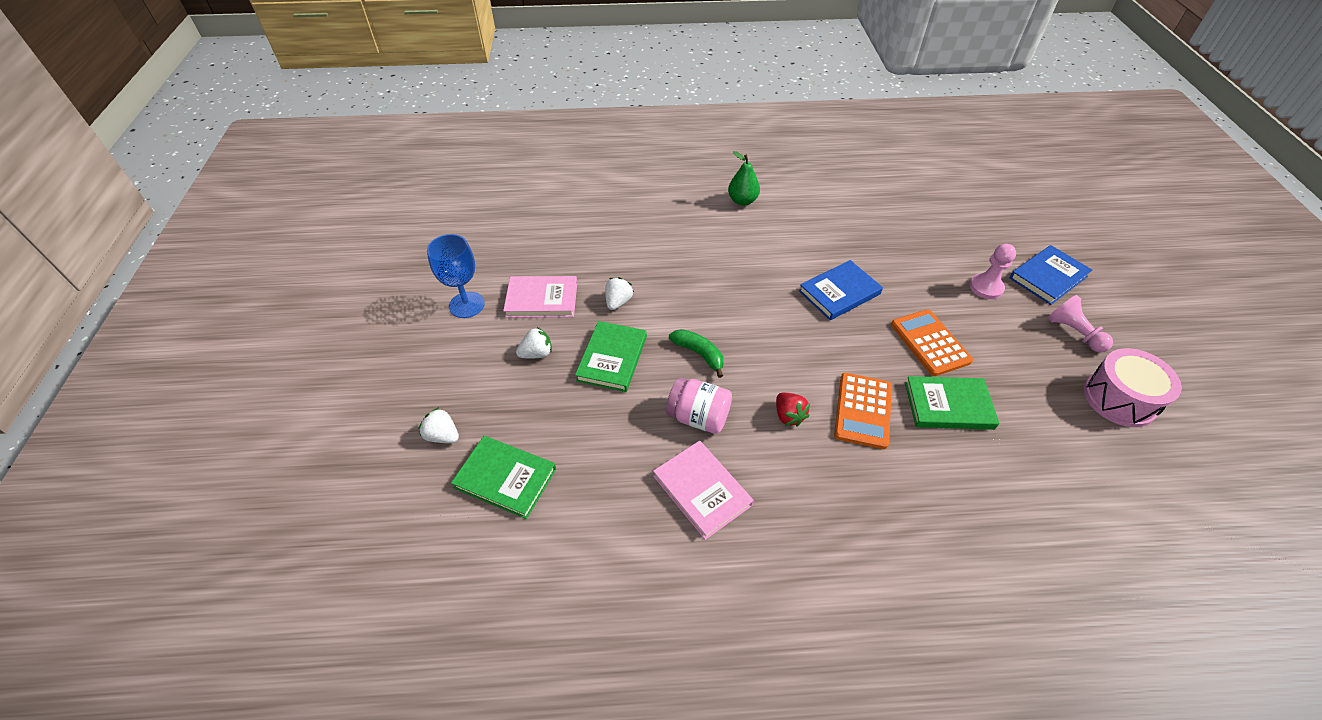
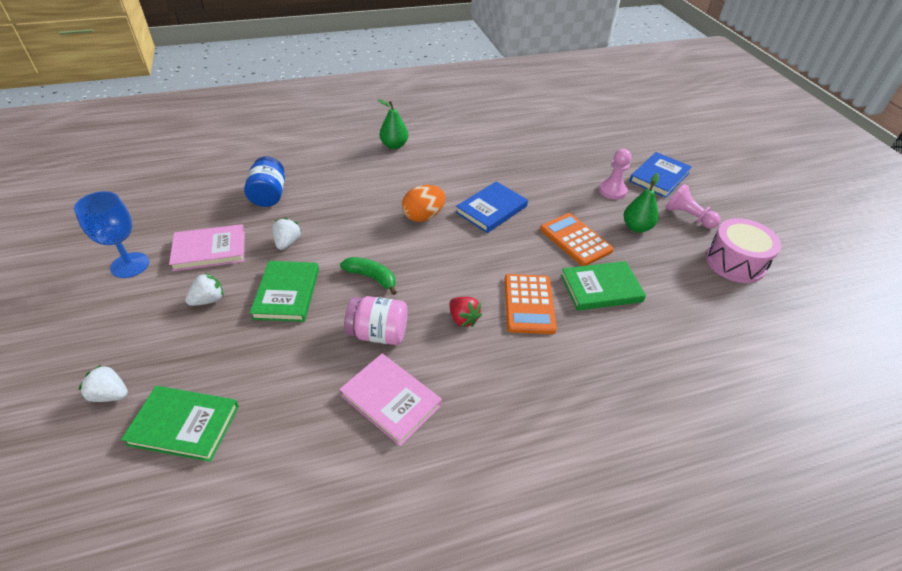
camera: 15 degrees left, 5 degrees down
none -> blue jar [244,157,285,207]
none -> orange egg [402,185,445,222]
none -> green pear [624,173,659,233]

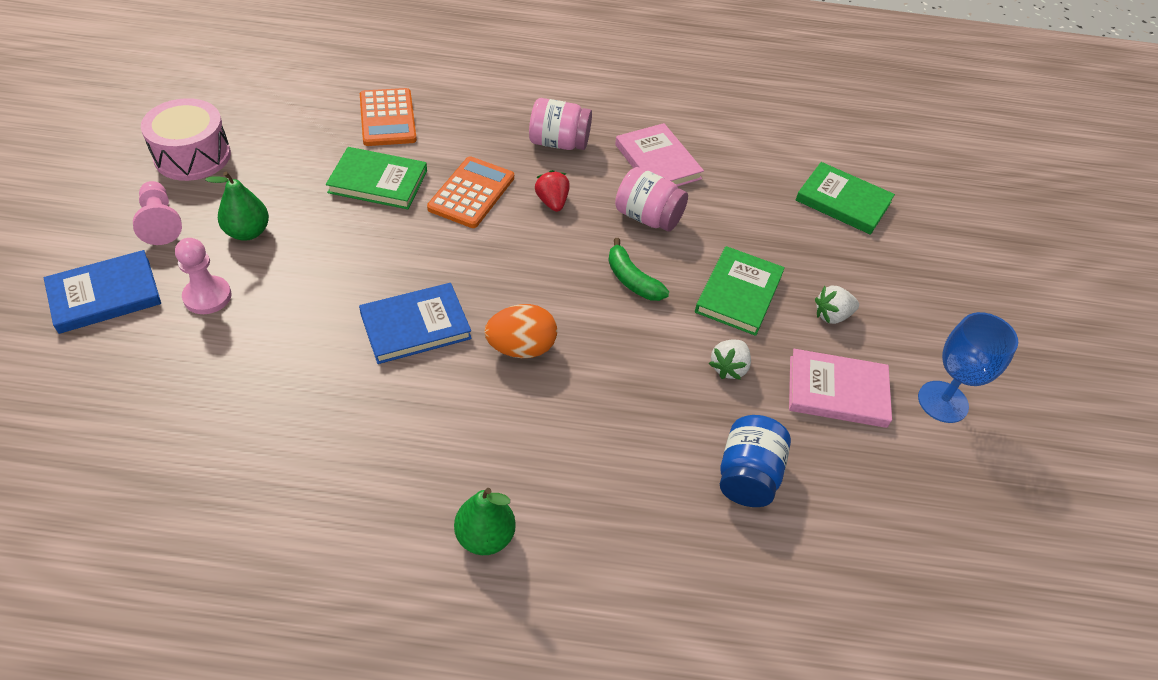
camera: 160 degrees left, 5 degrees up
white strawberry [79,364,128,402] -> none
orange calculator [540,213,614,266] -> orange calculator moved to [360,88,417,146]
none -> pink jar [529,98,592,150]

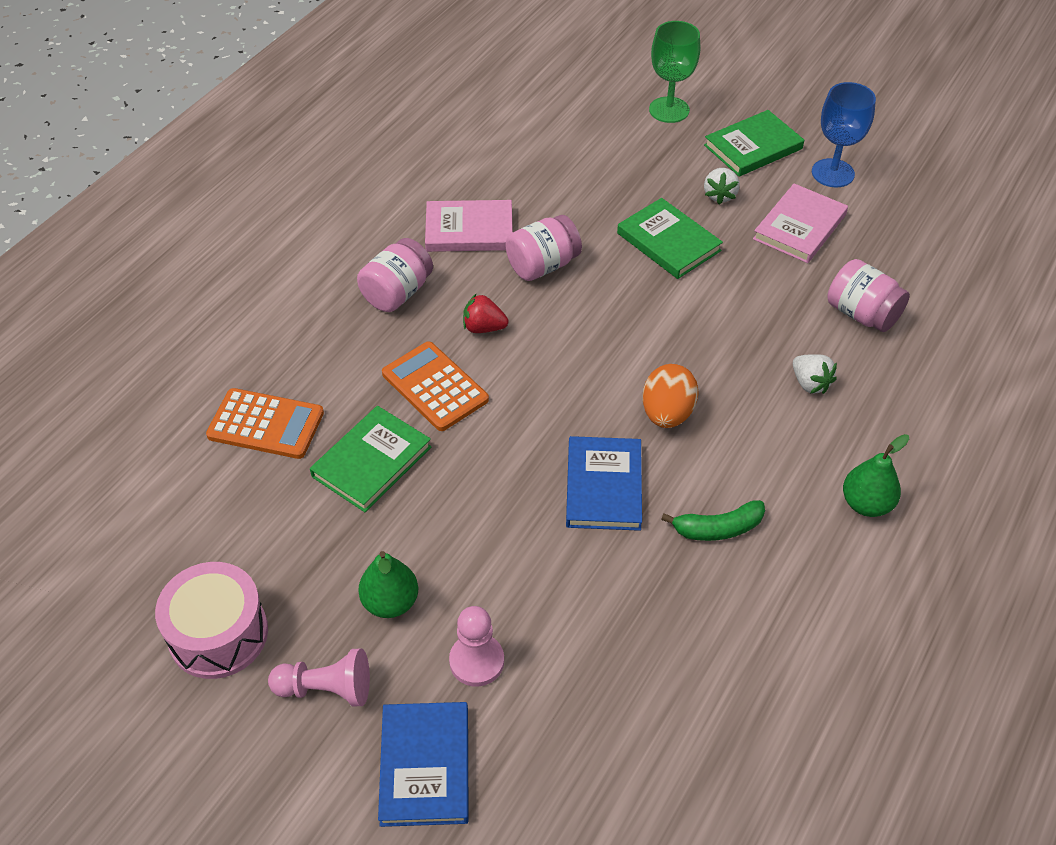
camera: 60 degrees left, 0 degrees up
green banana [608,238,669,301] -> green banana moved to [661,500,765,541]
white strawberry [709,340,751,380] -> white strawberry moved to [793,354,837,394]
blue jar [720,415,791,507] -> pink jar [827,259,910,332]
green book [796,162,895,235] -> green book moved to [704,110,804,177]
none -> green goblet [649,21,700,123]

